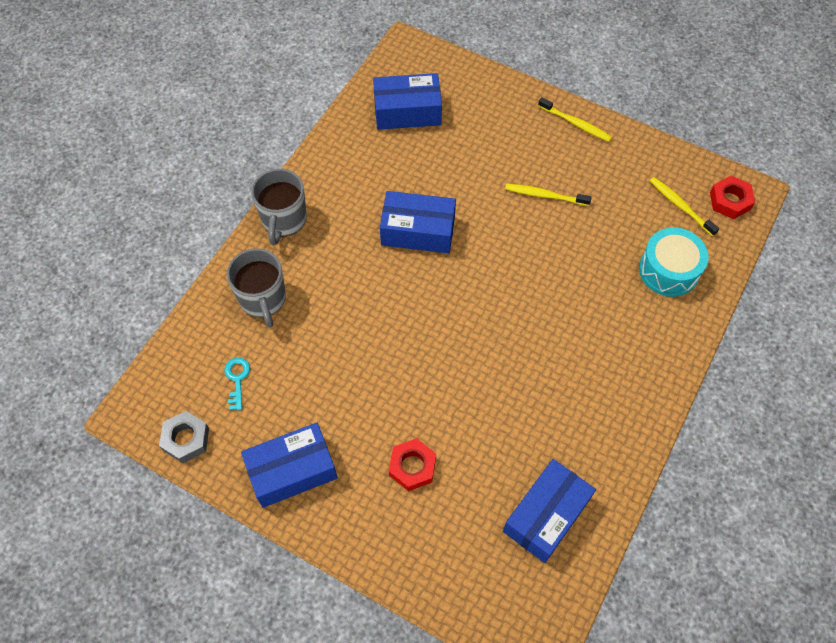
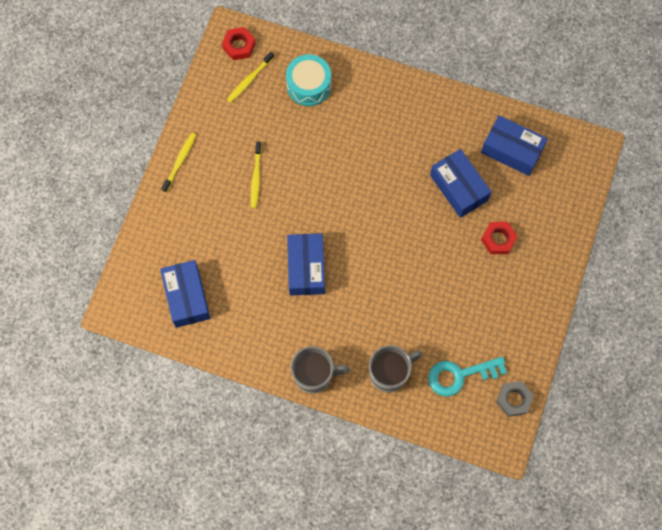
camera: 100 degrees left, 10 degrees up
turquoise key [224,358,250,410] -> turquoise key [428,357,507,397], size x1.84
blue box [241,423,338,508] -> blue box moved to [430,149,491,218]

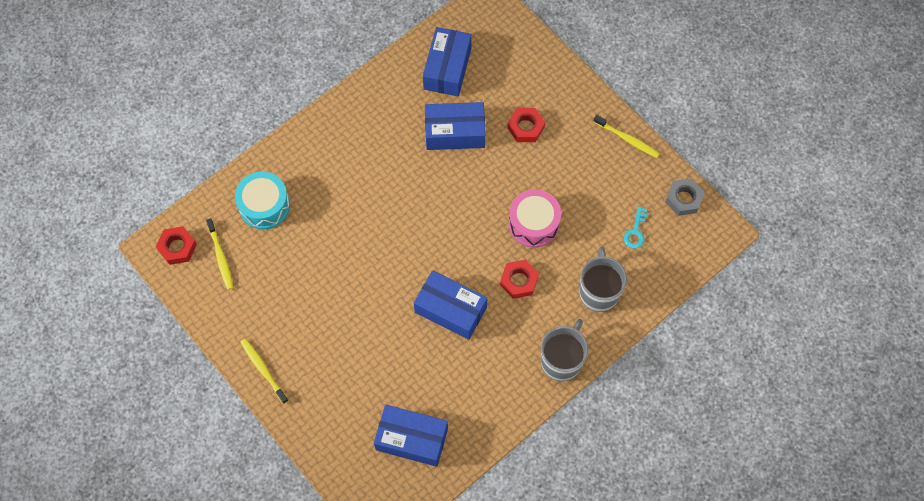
camera: 60 degrees left, 5 degrees down
yellow toothbrush [251,142,262,208] -> yellow toothbrush moved to [593,115,660,158]
turquoise key [428,357,507,397] -> turquoise key [624,206,647,248], size x0.54
blue box [481,115,548,176] -> blue box turned 45 degrees counterclockwise [423,27,472,96]
none -> red nut [500,260,539,299]
none -> pink drum [509,189,561,248]

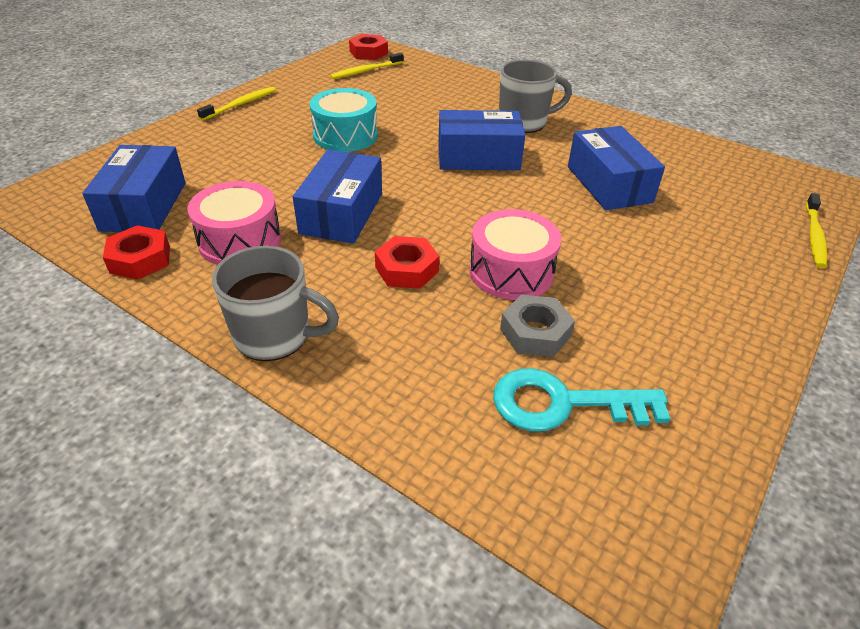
camera: 75 degrees right, 25 degrees down
turquoise drum [235,171,290,230] -> turquoise drum moved to [309,88,378,152]
blue box [423,27,472,96] -> blue box moved to [438,110,525,170]
red nut [507,108,545,142] -> red nut moved to [103,225,170,280]
grey mug [579,247,627,312] -> grey mug moved to [499,60,572,133]
yellow toothbrush [593,115,660,158] -> yellow toothbrush moved to [806,193,827,268]
turquoise key [624,206,647,248] -> turquoise key [493,368,671,432], size x1.84
grey nut [666,178,705,216] -> grey nut moved to [500,295,575,357]
none -> pink drum [187,181,281,265]

